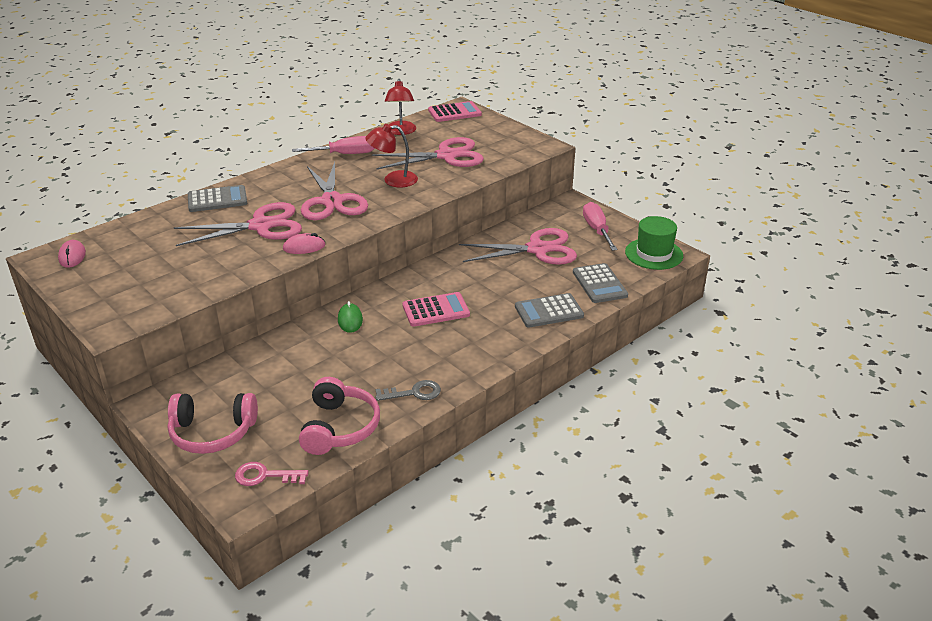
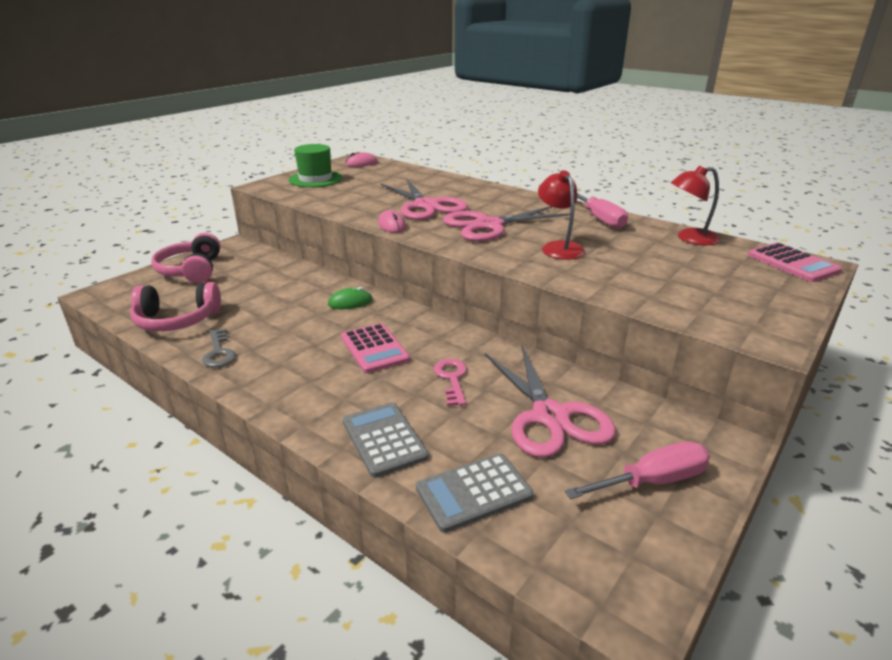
camera: 80 degrees right, 5 degrees down
grey calculator [188,185,248,212] -> none
pink key [235,462,309,486] -> pink key moved to [434,359,467,406]
pink scissors [372,137,484,169] -> none
green hat [625,216,683,270] -> green hat moved to [289,144,343,187]

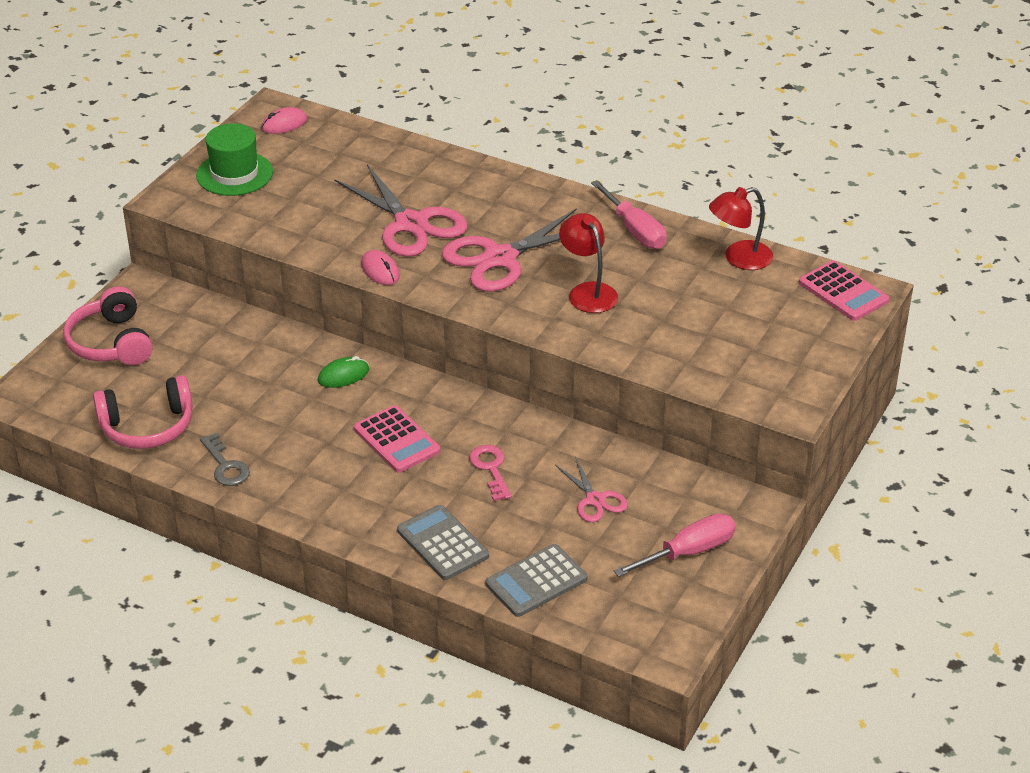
camera: 10 degrees left, 10 degrees up
pink scissors [485,346,616,458] -> pink scissors [555,456,628,522], size x0.52

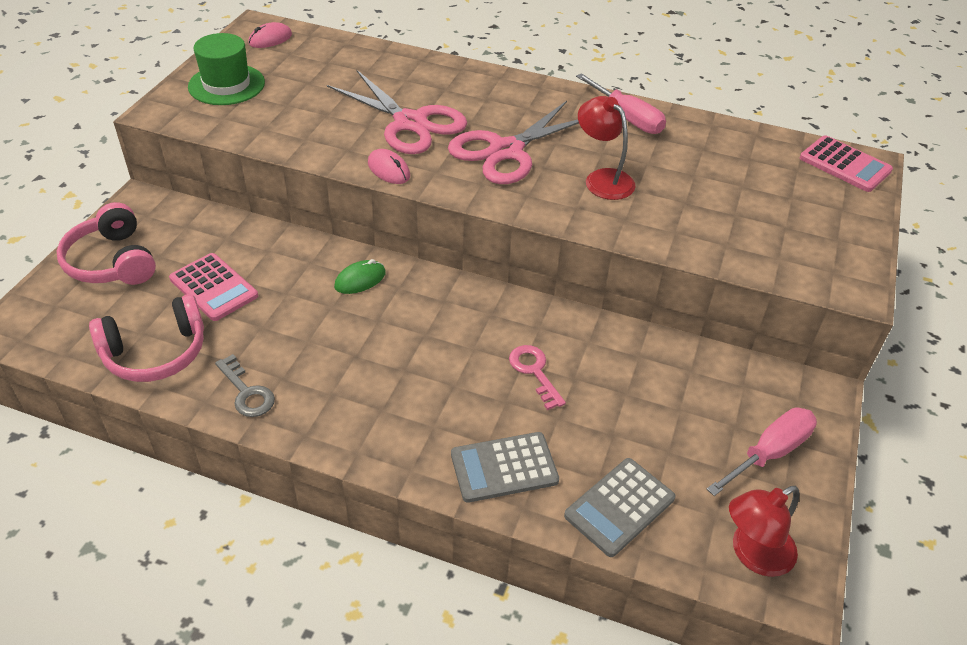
camera: 10 degrees left, 5 degrees up
pink calculator [354,405,440,473] -> pink calculator moved to [169,253,258,321]
grey calculator [397,505,489,580] -> grey calculator turned 60 degrees counterclockwise [451,432,559,503]
pink scissors [555,456,628,522] -> none
red lamp [709,187,773,270] -> red lamp moved to [729,486,799,577]

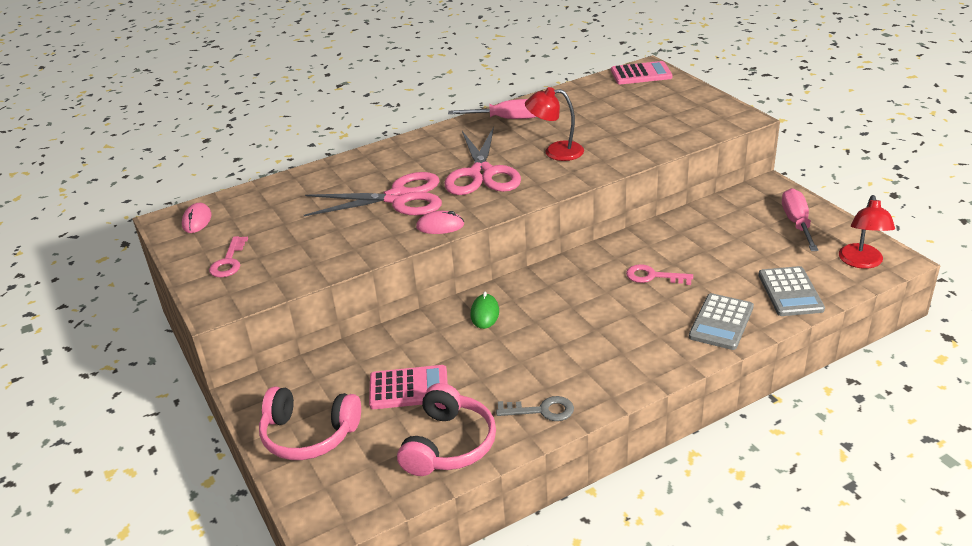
camera: 45 degrees left, 10 degrees down
green hat [188,33,265,105] -> pink key [209,236,248,277]

